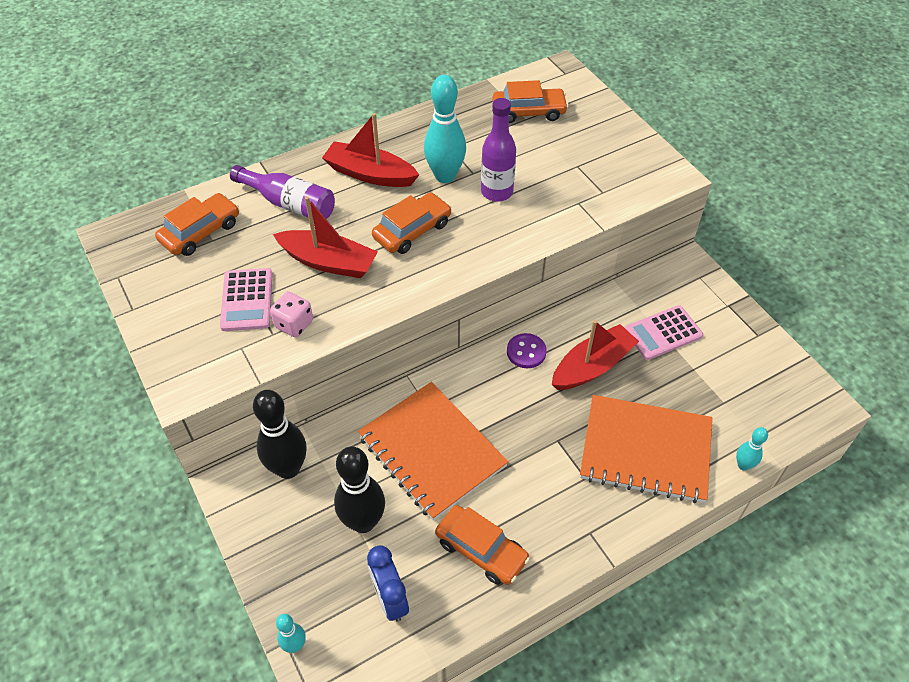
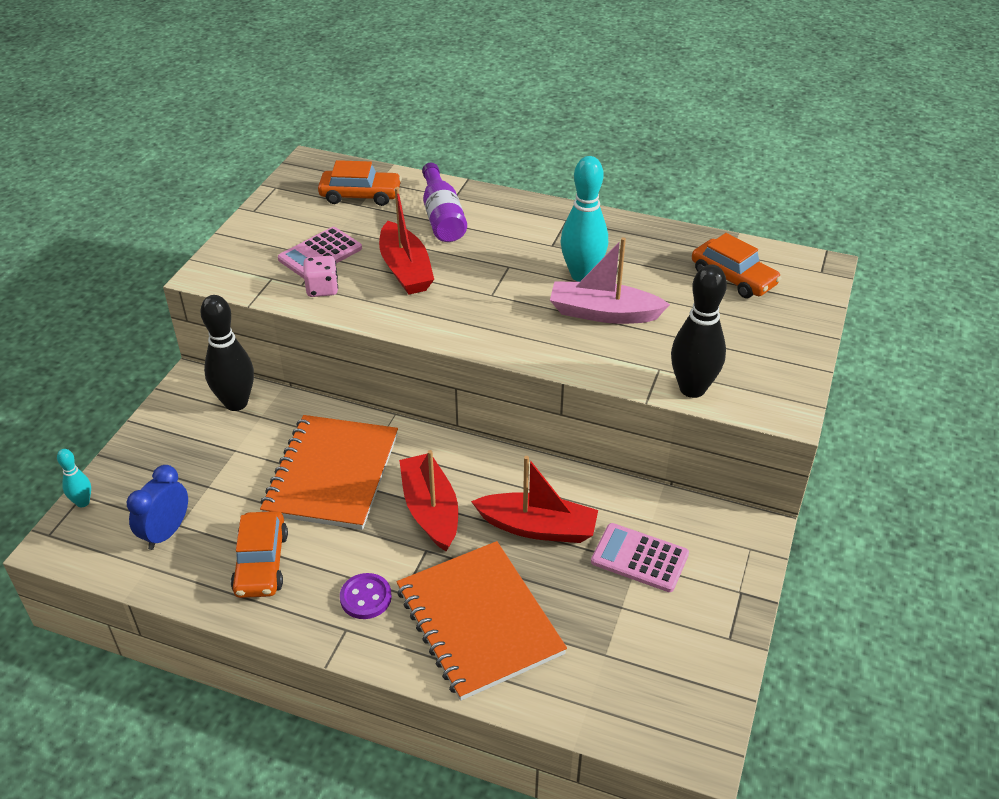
camera: 50 degrees right, 10 degrees down
red boat [322,113,419,187] -> red boat moved to [399,450,458,551]
black bowling pin [334,446,385,533] -> black bowling pin moved to [671,264,727,398]
orange car [372,192,451,254] -> none
purple bottle [481,98,516,202] -> pink boat [550,237,670,324]
purple button [507,333,547,368] -> purple button moved to [340,573,392,619]
turquoise bowling pin [736,427,768,471] -> none

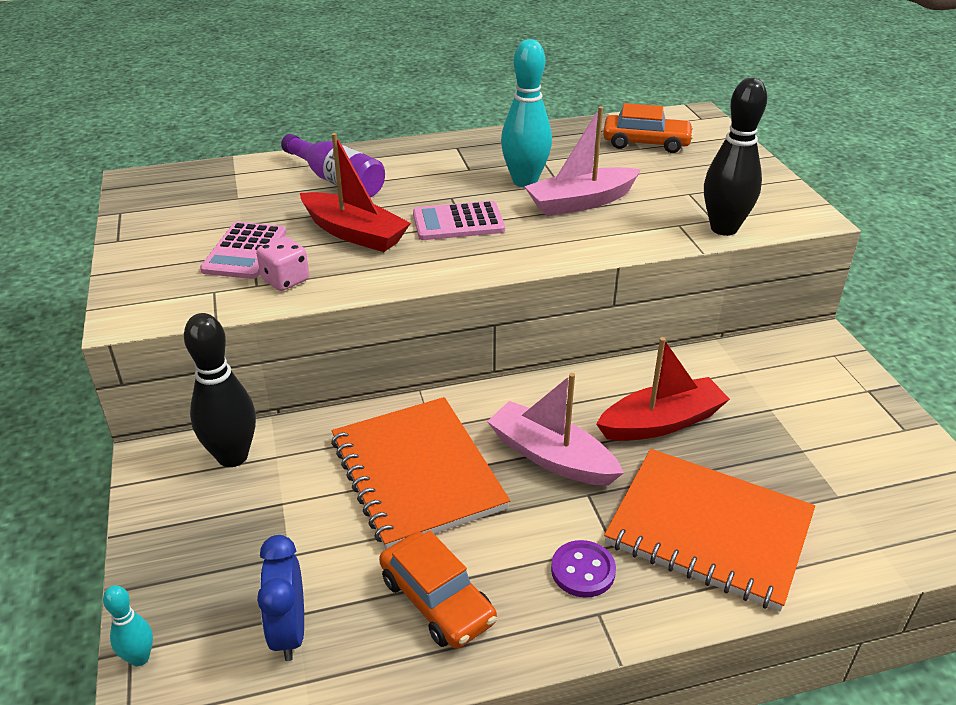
camera: 35 degrees left, 5 degrees down
orange car [318,160,402,206] -> none
red boat [399,450,458,551] -> pink boat [487,373,624,486]
pink calculator [591,523,689,592] -> pink calculator moved to [413,201,505,240]

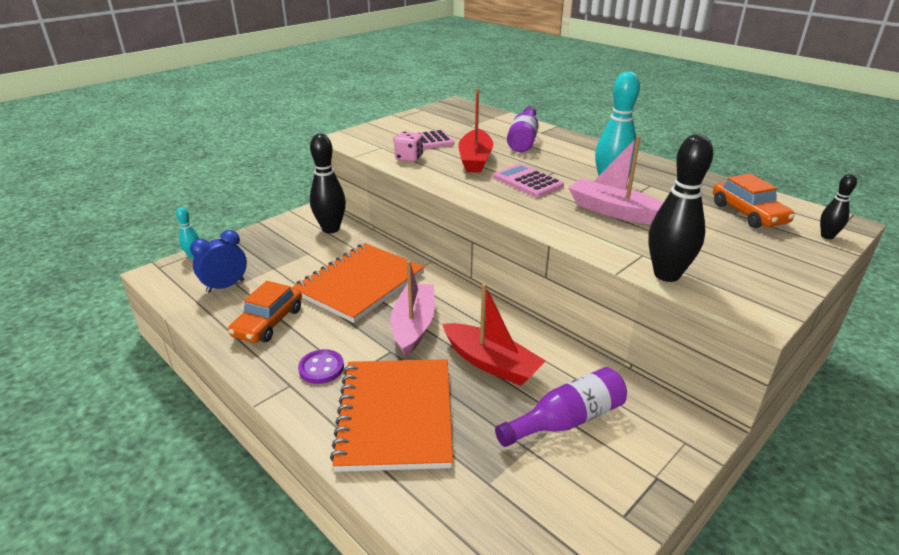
camera: 60 degrees right, 5 degrees down
none -> purple bottle [495,367,627,447]
none -> black bowling pin [820,174,857,239]

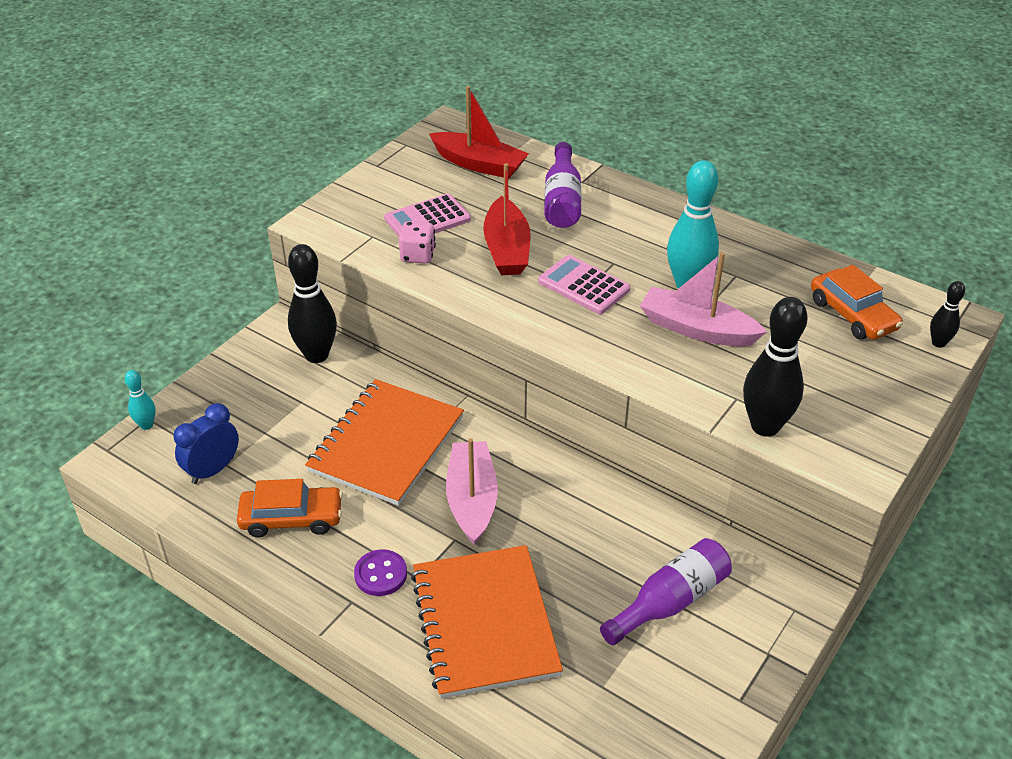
camera: 10 degrees left, 10 degrees up
orange car [228,281,302,343] -> orange car turned 105 degrees counterclockwise [237,479,343,537]
red boat [443,283,545,386] -> red boat moved to [429,86,529,179]

